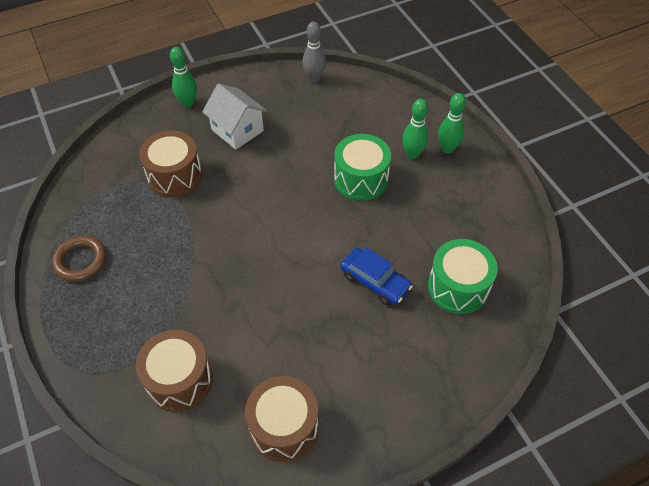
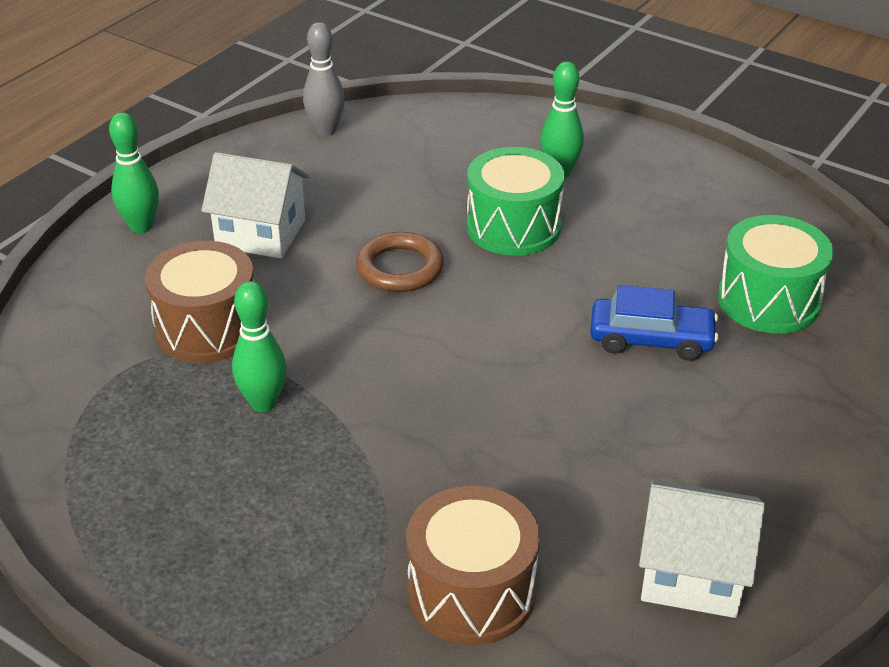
camera: 30 degrees left, 15 degrees down
brown ring [52,236,106,282] -> brown ring moved to [356,232,444,292]
brown drum [245,376,318,462] -> white house [639,480,765,618]
green bowling pin [438,93,466,153] -> green bowling pin moved to [232,281,287,412]

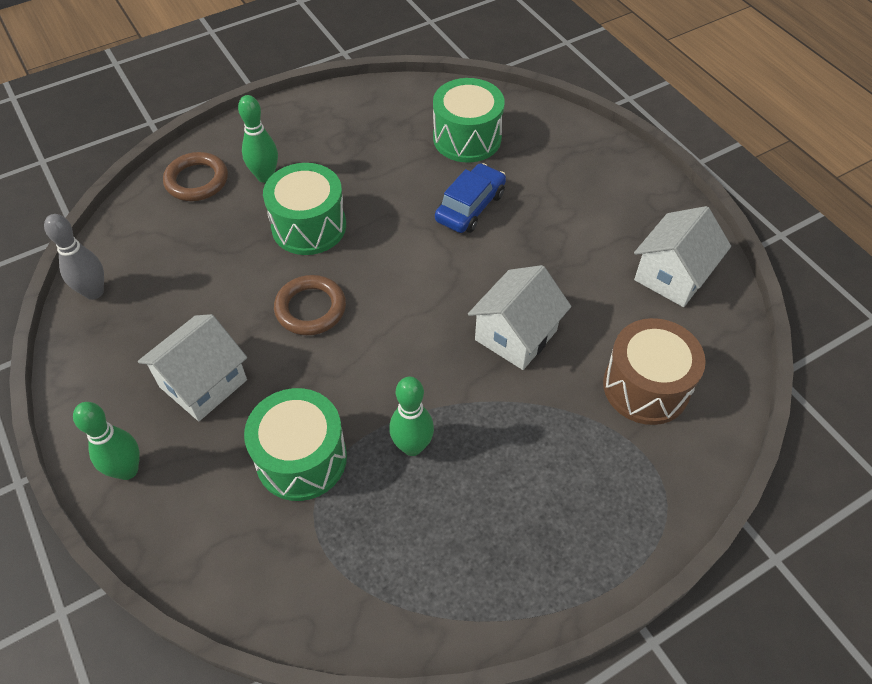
camera: 65 degrees left, 15 degrees up
brown drum [145,241,254,363] -> green drum [244,388,347,501]
none -> brown ring [163,152,228,201]
none -> white house [468,265,571,370]

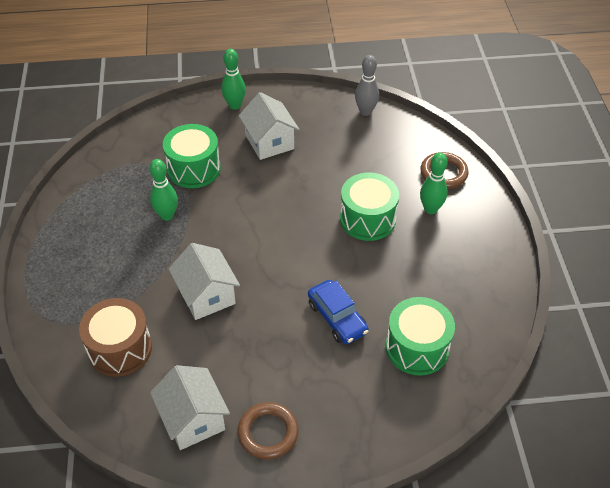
camera: 115 degrees right, 5 degrees down
brown ring [274,275,346,335] -> brown ring moved to [237,402,299,460]

